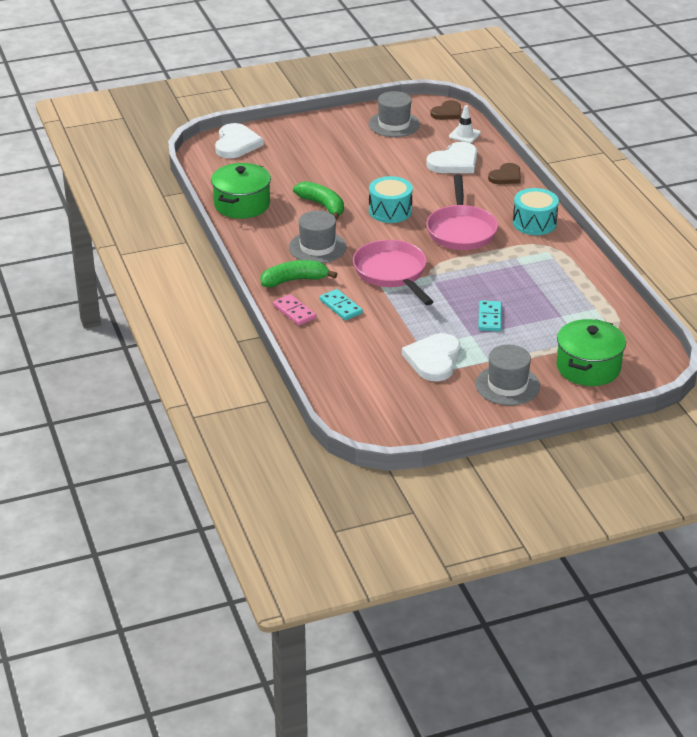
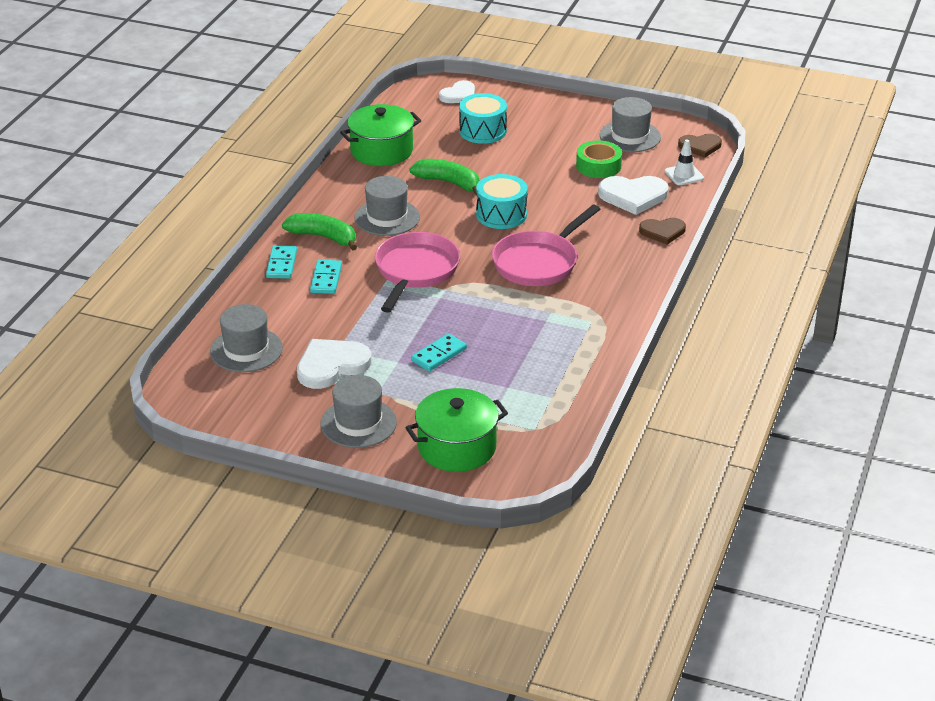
camera: 40 degrees right, 0 degrees up
white heart [215,123,264,158] -> white heart [439,80,475,103], size x0.65
pink domino [273,294,316,326] -> turquoise domino [266,245,297,279]
green banana [293,181,344,220] -> green banana turned 60 degrees counterclockwise [409,159,480,195]
turquoise drum [513,188,559,235] -> turquoise drum moved to [459,93,507,144]
none -> grey hat [210,304,283,372]
none -> green tape [576,140,622,178]

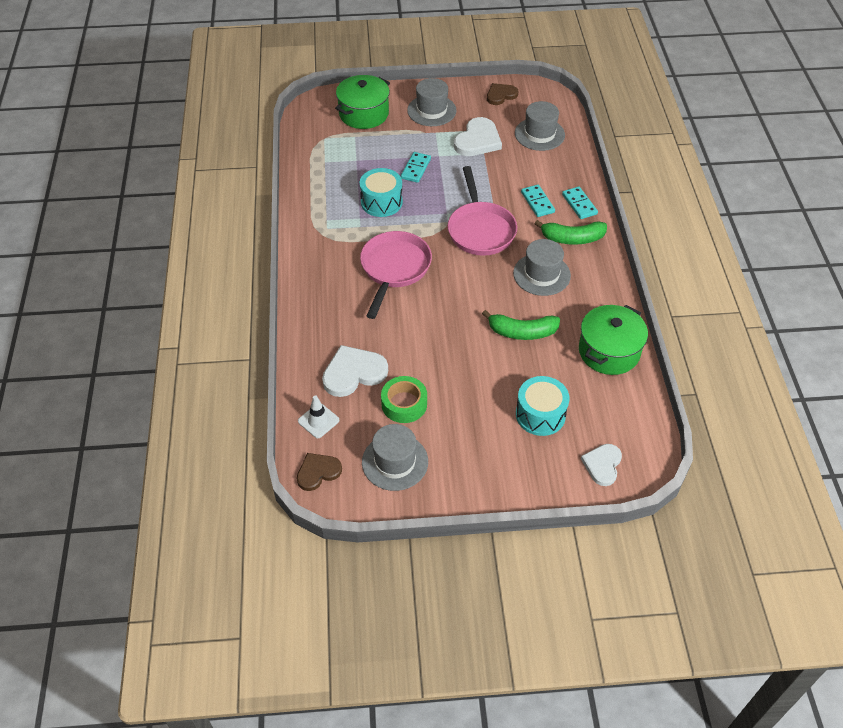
camera: 155 degrees right, 15 degrees up
turquoise drum [476,174,528,229] -> turquoise drum moved to [360,168,403,217]
brown heart [639,218,686,245] -> brown heart moved to [487,83,518,105]

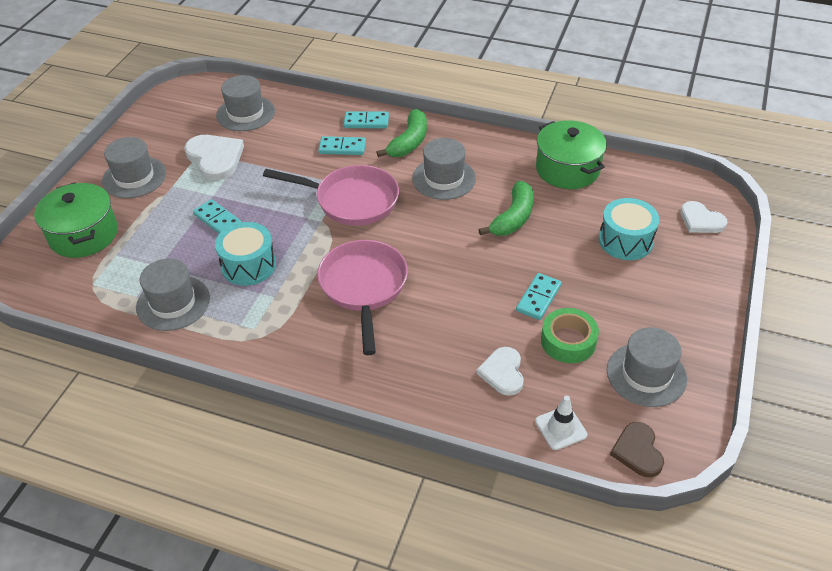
camera: 65 degrees left, 5 degrees down
white heart [322,345,388,397] -> white heart [476,347,524,396], size x0.65
pink pan [360,231,432,319] -> pink pan turned 45 degrees clockwise [317,240,408,355]
brown heart [487,83,518,105] -> none
none -> grey hat [136,258,210,331]
none -> turquoise domino [516,273,562,320]

